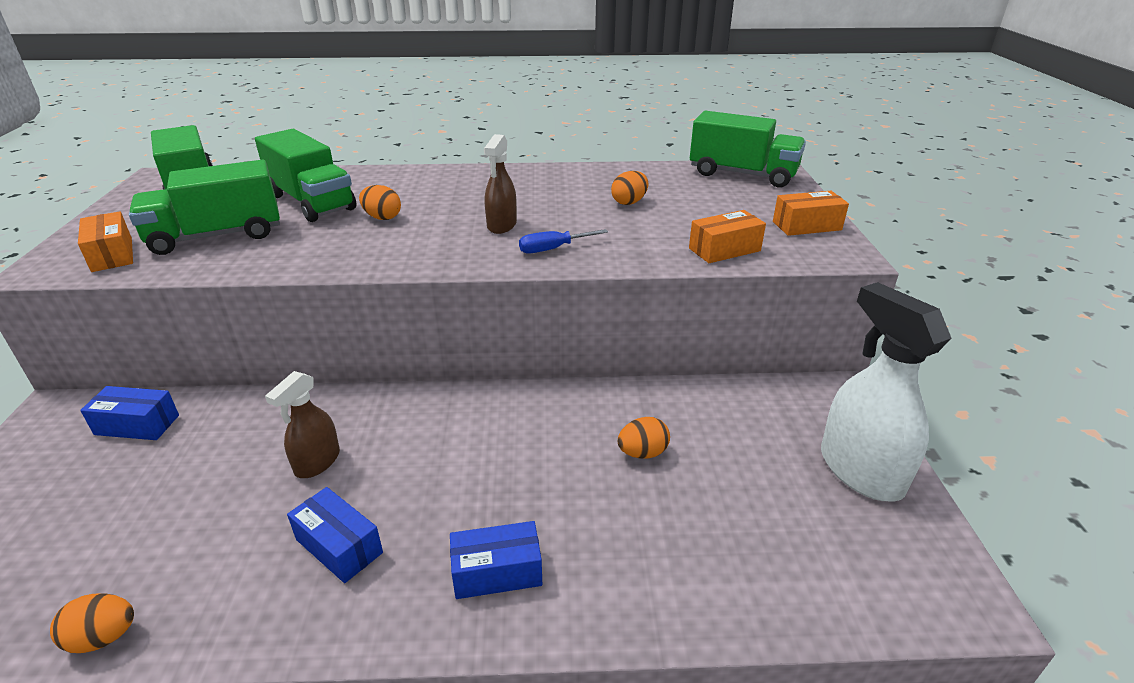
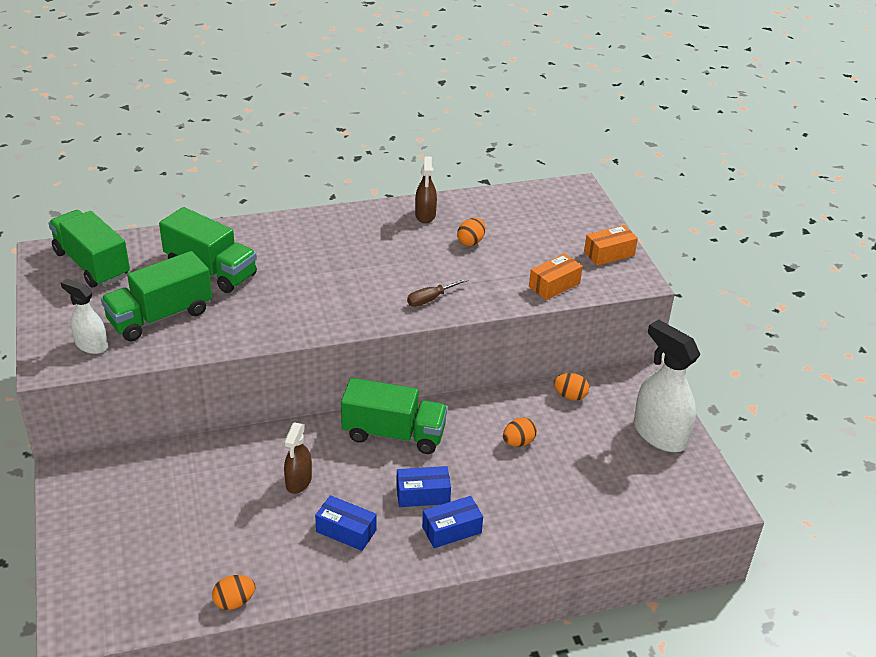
camera: 15 degrees left, 5 degrees up
orange box [78,211,133,272] -> white spray bottle [61,279,108,354]
blue box [80,386,179,440] -> blue box moved to [396,466,451,507]
orange egg [359,185,401,220] -> orange egg moved to [554,373,589,401]
brown spray bottle [484,134,517,234] -> brown spray bottle moved to [415,157,437,223]
blue screwdriver [519,229,608,254] -> brown screwdriver [407,278,468,307]
green truck [690,111,806,187] -> green truck moved to [341,378,448,454]

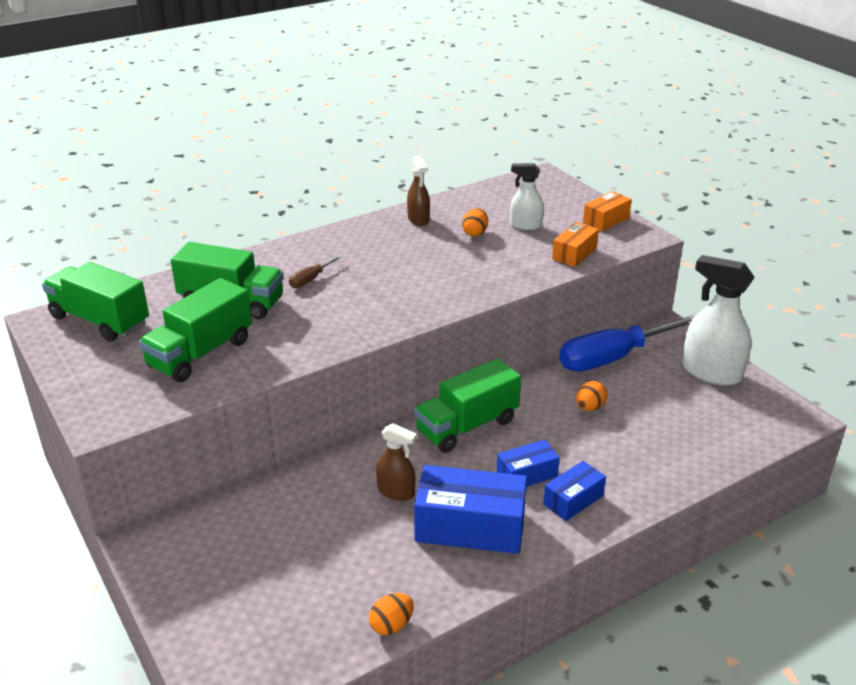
camera: 15 degrees left, 5 degrees down
white spray bottle [61,279,108,354] -> white spray bottle moved to [510,163,544,230]
brown spray bottle [284,423,312,494] -> brown spray bottle turned 60 degrees counterclockwise [376,423,417,501]
blue box [315,495,376,551] -> blue box [414,465,527,554], size x1.82
green truck [341,378,448,454] -> green truck turned 150 degrees clockwise [414,358,521,453]
brown screwdriver [407,278,468,307] -> brown screwdriver moved to [289,255,343,288]
orange egg [554,373,589,401] -> blue screwdriver [559,315,695,372]

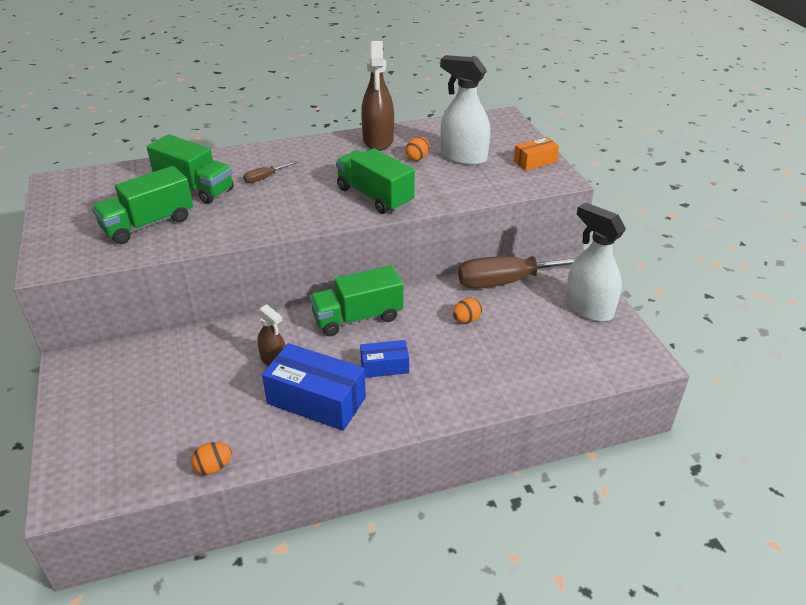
camera: 15 degrees right, 5 degrees up
green truck [42,262,149,341] -> green truck moved to [336,148,415,214]
brown spray bottle [407,156,430,226] -> brown spray bottle [361,41,394,151], size x1.78
white spray bottle [510,163,544,230] -> white spray bottle [440,55,490,165], size x1.78
blue box [543,461,606,521] -> none
orange box [552,222,599,267] -> none
blue screwdriver [559,315,695,372] -> brown screwdriver [458,256,576,288]

